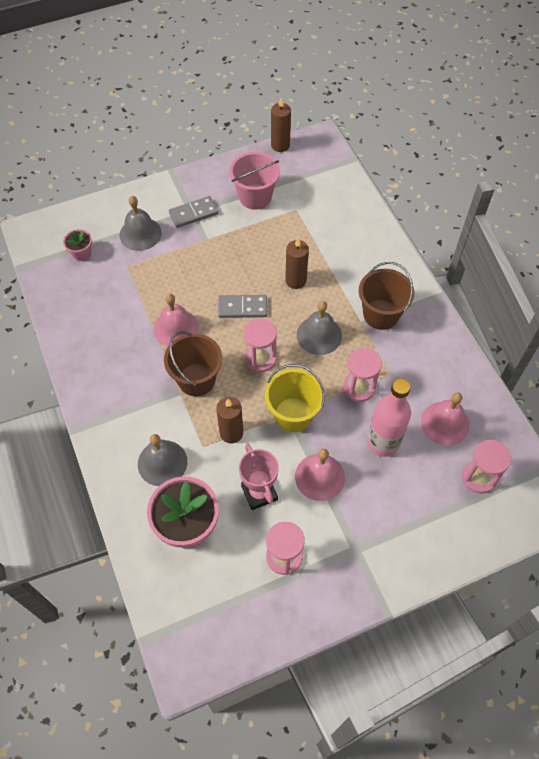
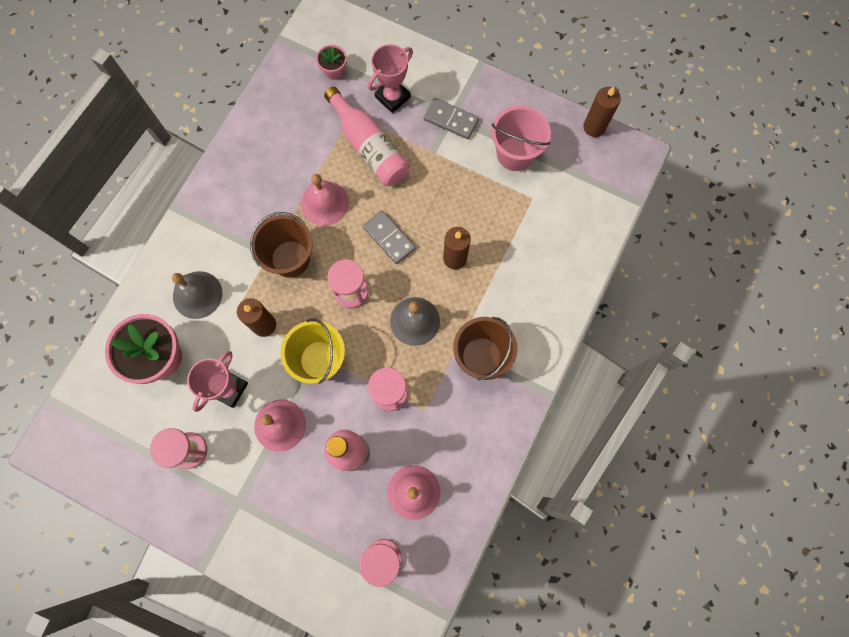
camera: 50 degrees right, 15 degrees up
grey bell [119,196,162,251] -> pink trophy [368,44,413,113]
none -> pink bottle [324,87,410,186]

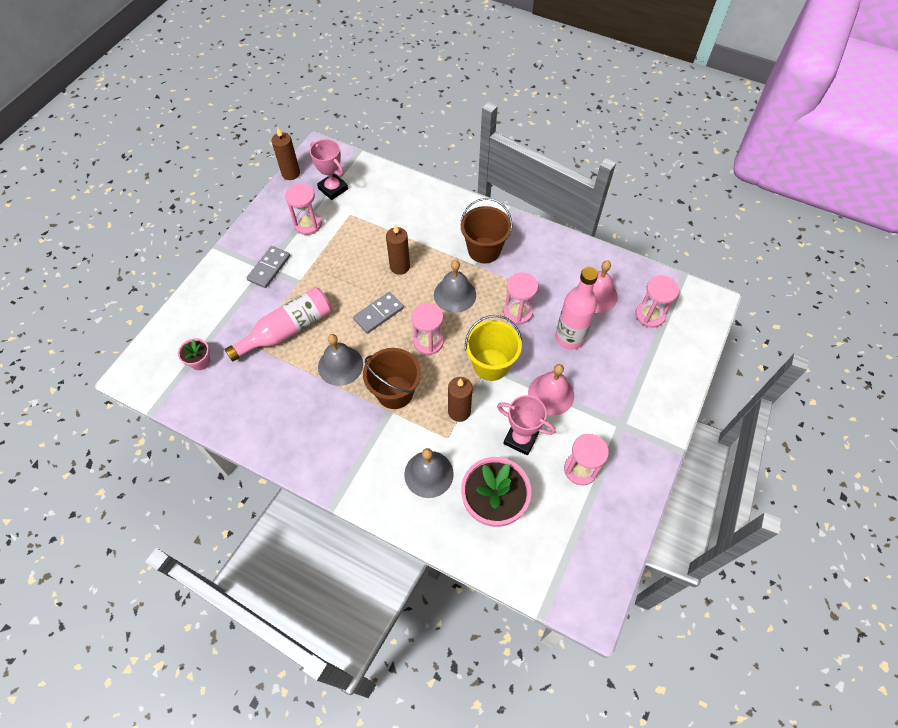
camera: 90 degrees left, 15 degrees down
pink bell [301,174,349,226] -> grey bell [318,334,363,386]
pink trophy [368,44,413,113] -> pink trophy moved to [310,139,348,200]
pink bucket [492,106,551,171] -> pink hourglass [285,183,322,235]

